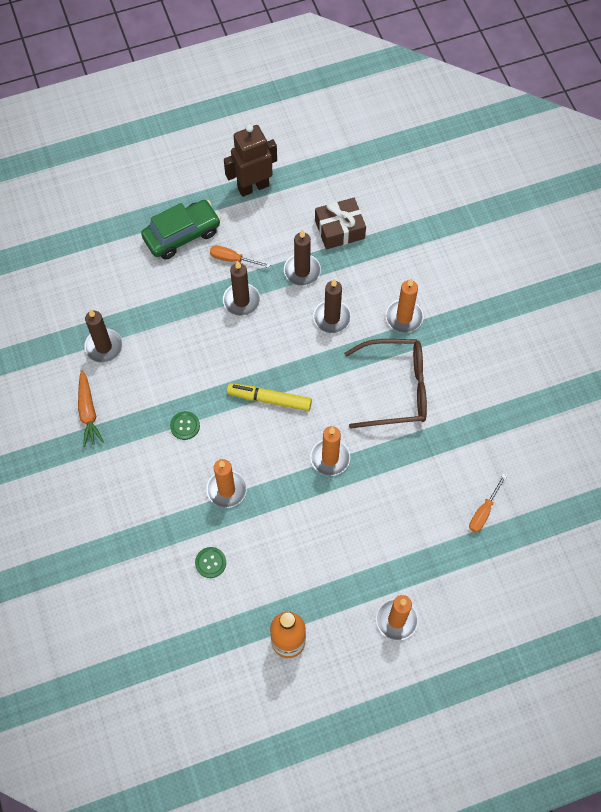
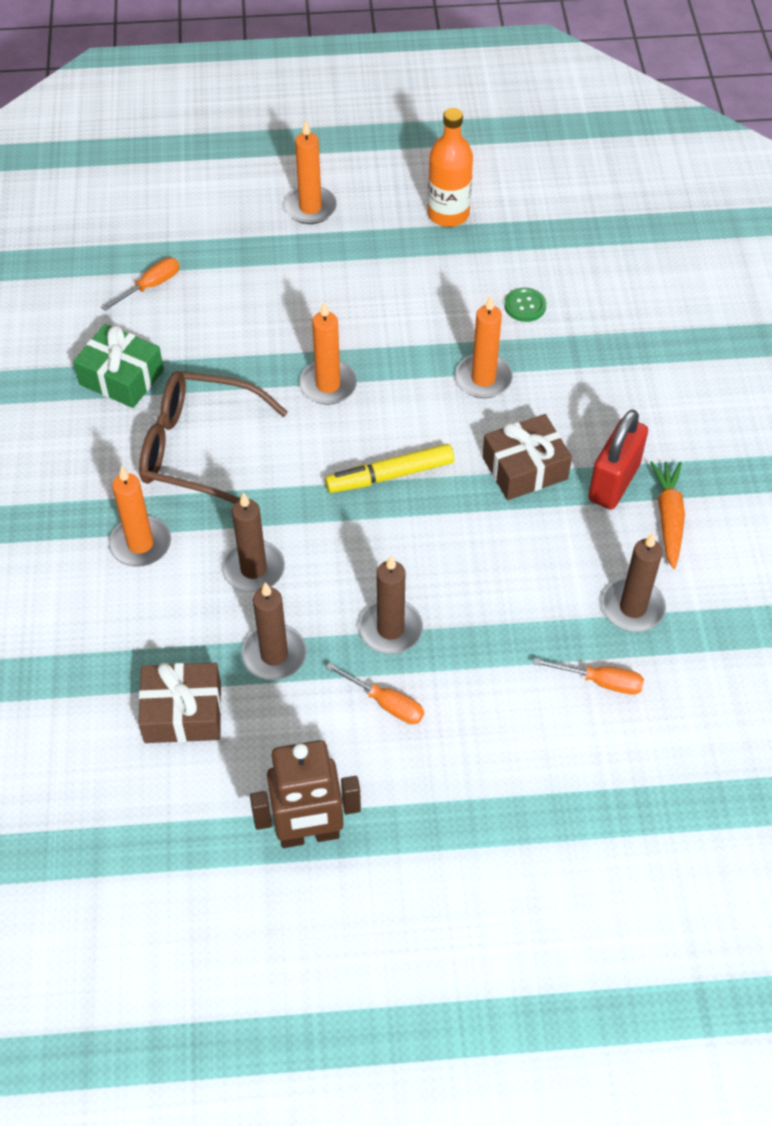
camera: 165 degrees left, 10 degrees down
green car [141,200,221,259] -> none
green button [170,411,200,440] -> brown gift [482,414,572,500]
yellow marker [227,383,312,411] -> yellow marker turned 135 degrees clockwise [325,444,454,493]
none -> green gift [73,324,164,408]
none -> orange screwdriver [533,658,644,695]
none -> red padlock [588,410,648,509]

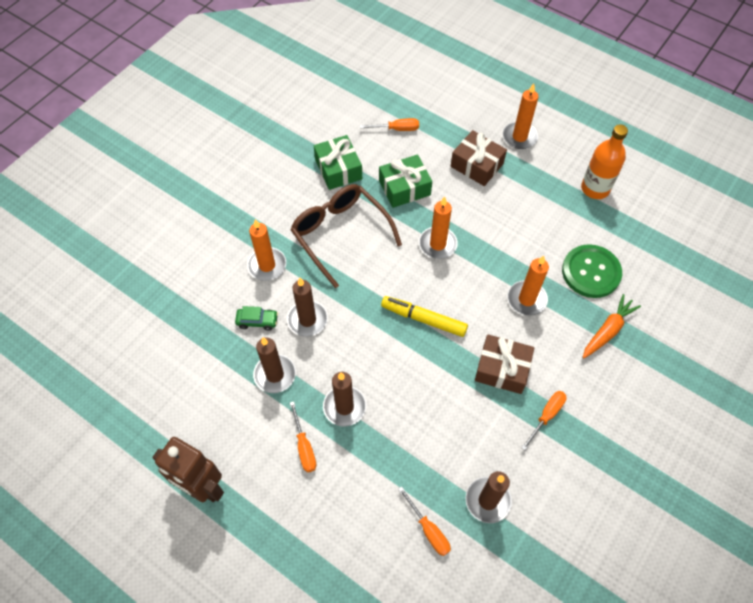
camera: 40 degrees right, 5 degrees up
brown gift [138,663,222,743] -> brown gift moved to [451,130,507,186]
green button [504,287,546,322] -> green button [562,244,622,298], size x1.97
red padlock [588,410,648,509] -> orange screwdriver [521,391,567,450]
orange carrot [650,461,685,569] -> orange carrot moved to [583,294,641,359]
none -> green car [235,306,278,330]
none -> green gift [379,154,432,208]

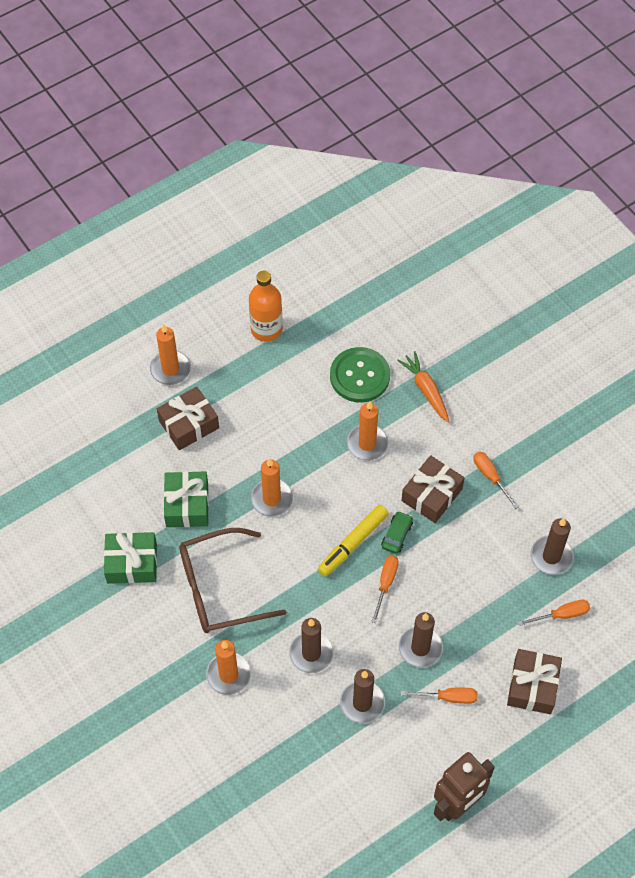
camera: 70 degrees left, 0 degrees up
green car [235,306,278,330] -> green car moved to [381,511,413,554]
orange screwdriver [360,118,419,131] -> orange screwdriver moved to [372,555,399,623]
none -> brown gift [507,649,562,714]

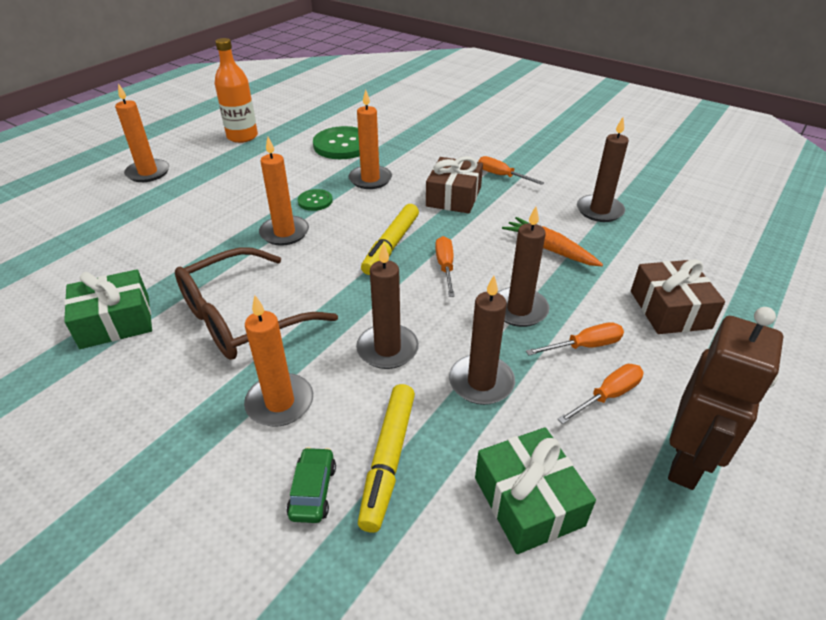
camera: 20 degrees left, 20 degrees down
brown gift [157,387,219,450] -> none
green gift [164,471,209,527] -> green gift moved to [475,427,596,554]
green car [381,511,413,554] -> green car moved to [287,447,336,523]
orange carrot [397,351,450,422] -> orange carrot moved to [502,217,603,266]
orange screwdriver [518,600,590,626] -> orange screwdriver moved to [557,364,643,424]
none -> green button [298,189,333,211]
none -> yellow marker [358,384,415,533]

